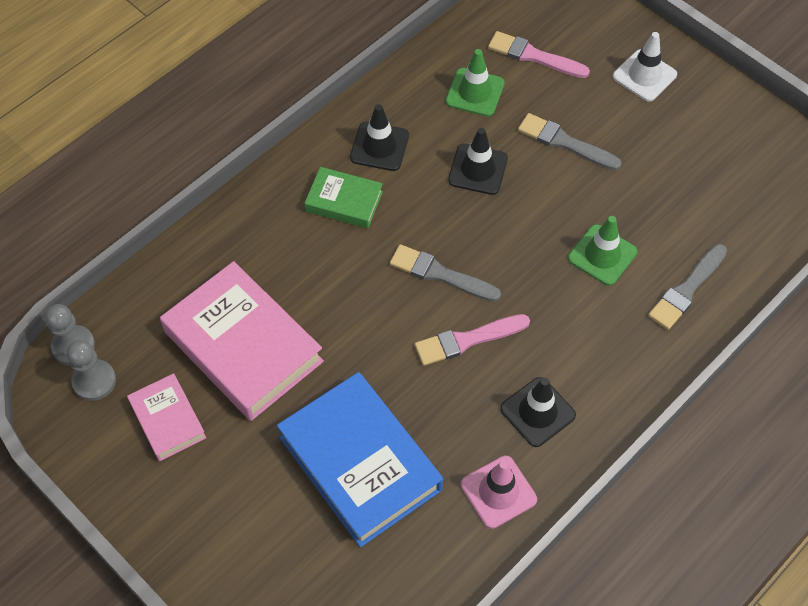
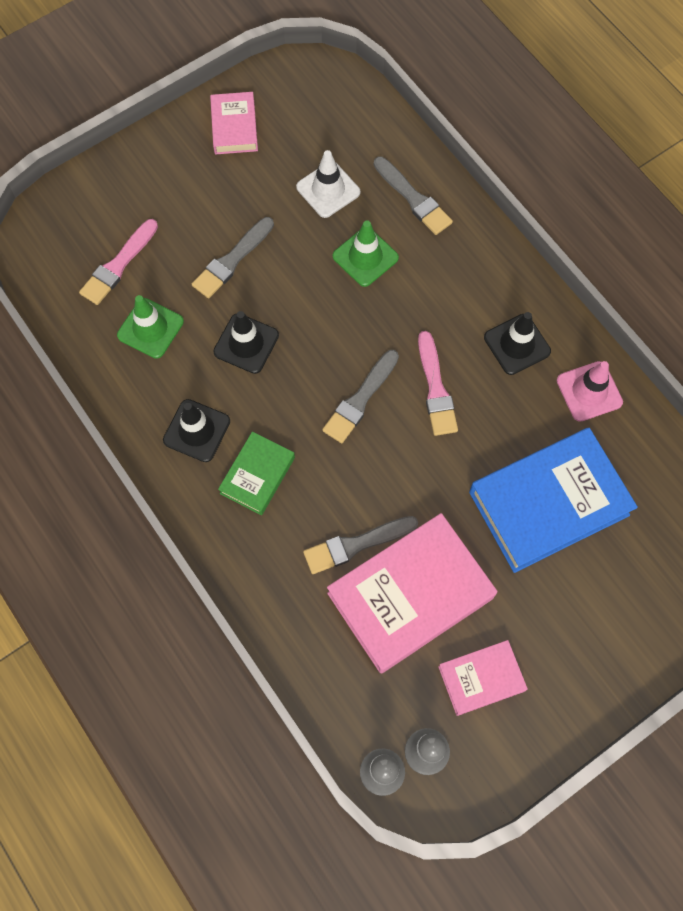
camera: 80 degrees left, 10 degrees up
white traffic cone [613,32,677,102] -> white traffic cone moved to [296,150,360,218]
none -> pink book [210,92,258,154]
none -> grey brush [303,516,418,574]

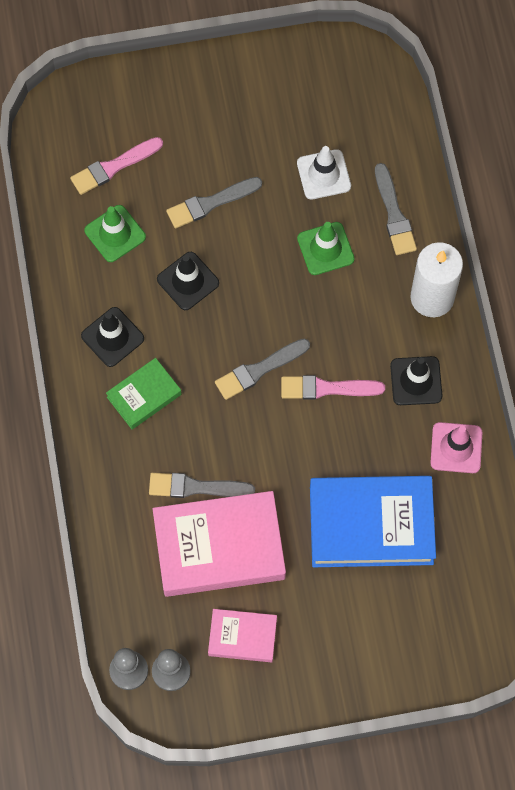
camera: 25 degrees right, 0 degrees up
pink book [210,92,258,154] -> none
pink brush [418,331,458,436] -> pink brush turned 75 degrees clockwise [281,375,385,400]
none -> white candle [410,242,463,317]

